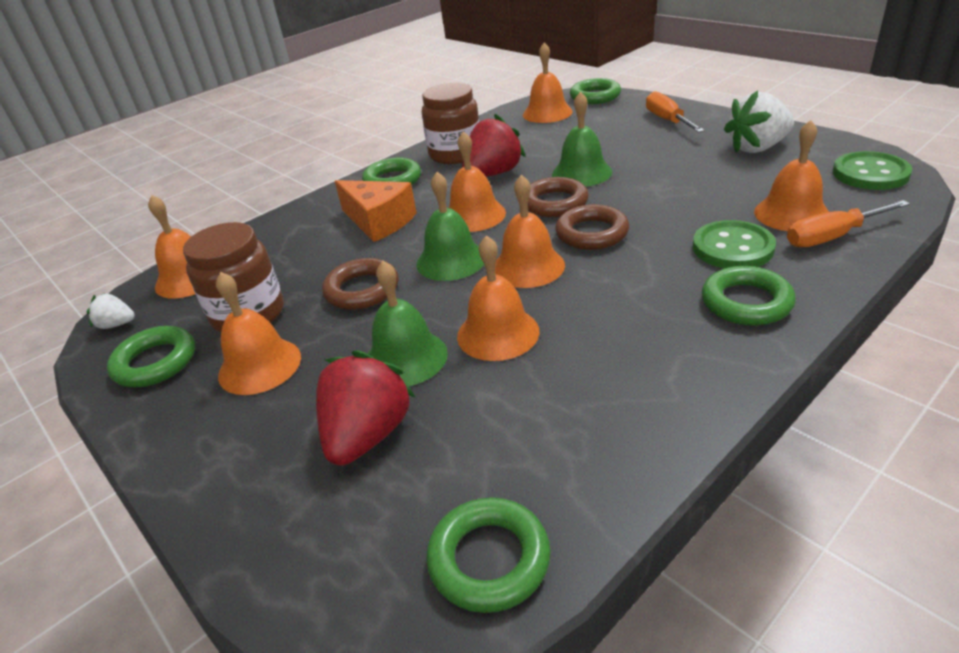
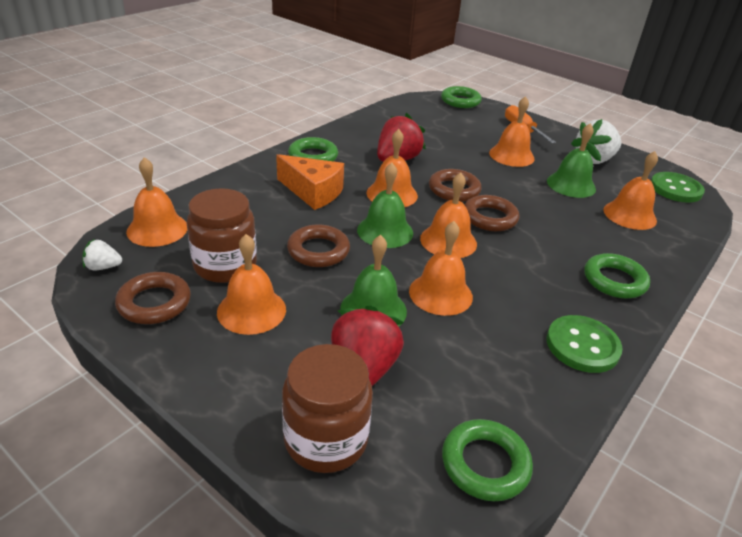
camera: 15 degrees left, 0 degrees up
green ring [107,326,195,387] -> brown ring [115,272,191,324]
brown jar [422,83,479,164] -> brown jar moved to [282,344,373,473]
orange bell [523,43,573,123] -> orange bell moved to [489,96,535,167]
green bell [552,92,612,187] -> green bell moved to [547,123,596,198]
green button [693,220,776,268] -> green button moved to [546,315,623,373]
orange screwdriver [787,200,910,247] -> none

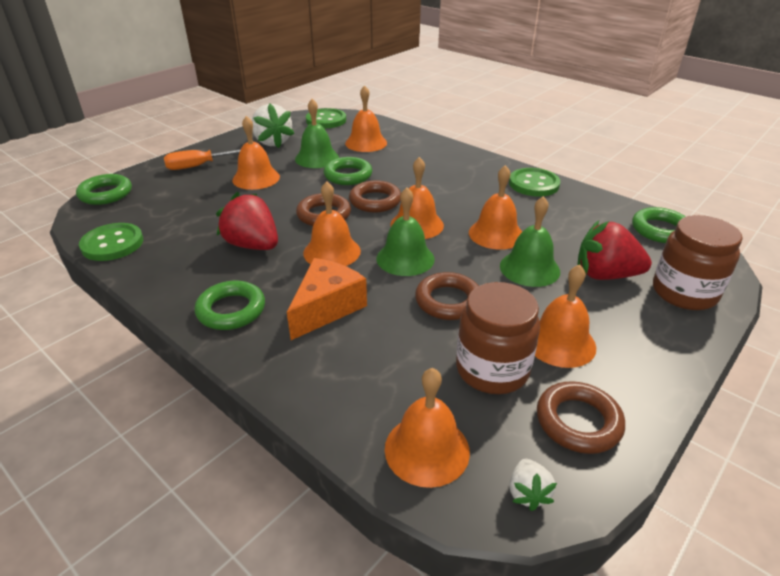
camera: 85 degrees left, 0 degrees up
green ring [584,253,650,298] -> green ring moved to [323,157,372,185]
none -> green button [79,223,143,261]

